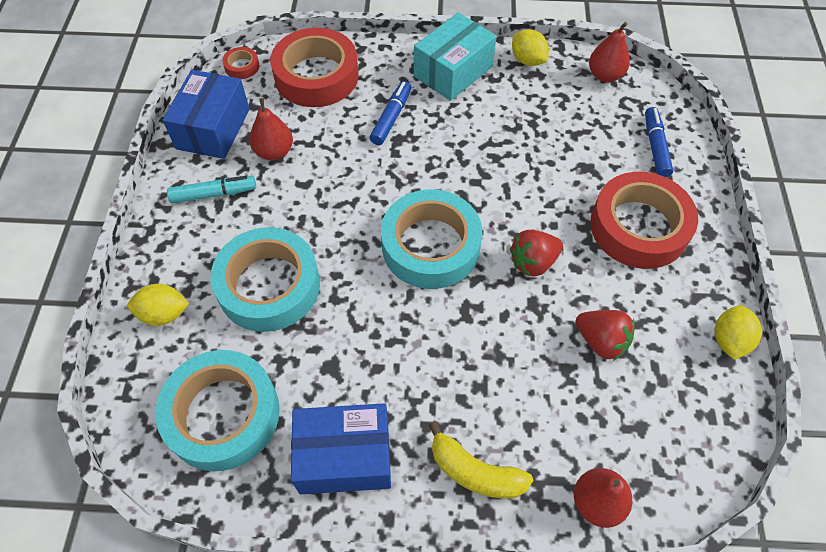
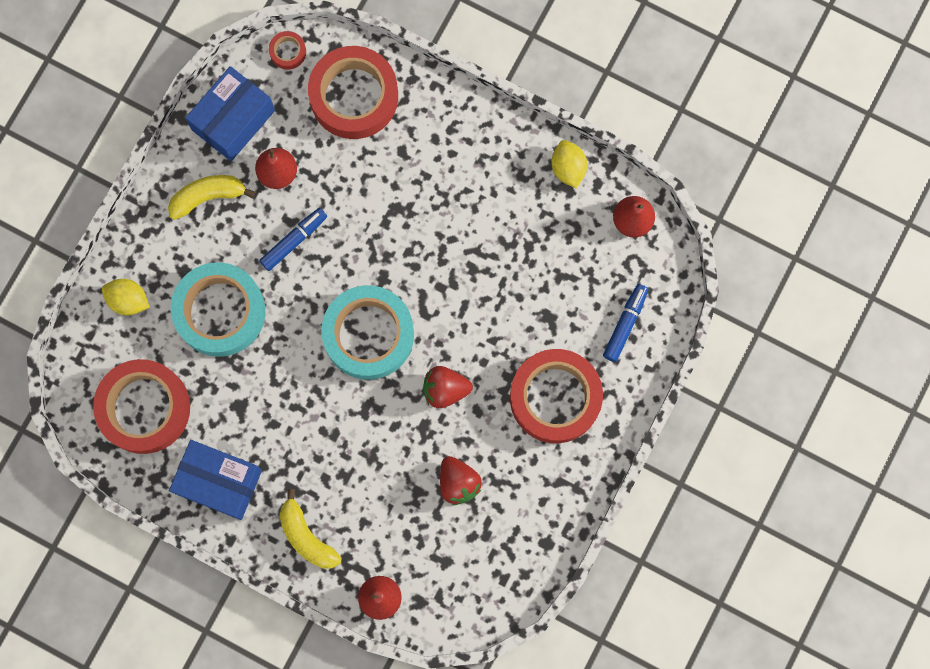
camera: 25 degrees right, 20 degrees up
turquoise tape [156,350,280,471] -> red tape [93,359,190,454]
turquoise marker [167,176,256,204] -> yellow banana [168,175,255,220]
blue marker [370,81,412,145] -> blue marker moved to [259,208,327,271]
turquoise box [414,12,497,101] -> none
yellow lemon [714,305,762,360] -> none

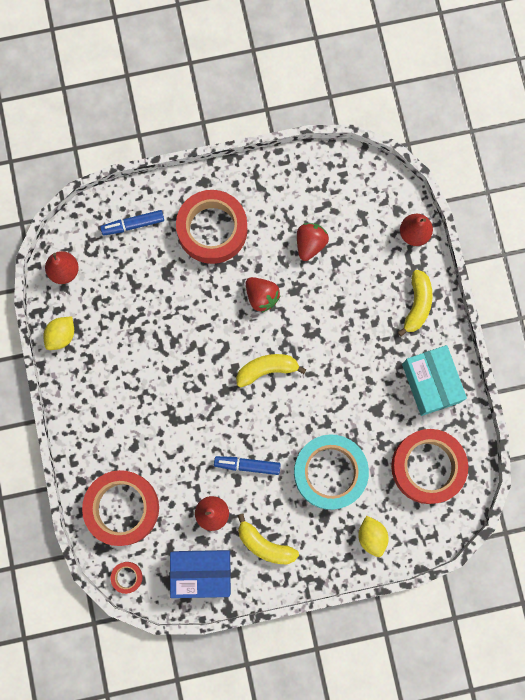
camera: 130 degrees left, 0 degrees up
blue box [169,440,262,520] -> turquoise box [402,345,467,416]
turquoise tape [321,285,414,380] -> yellow banana [236,354,306,387]

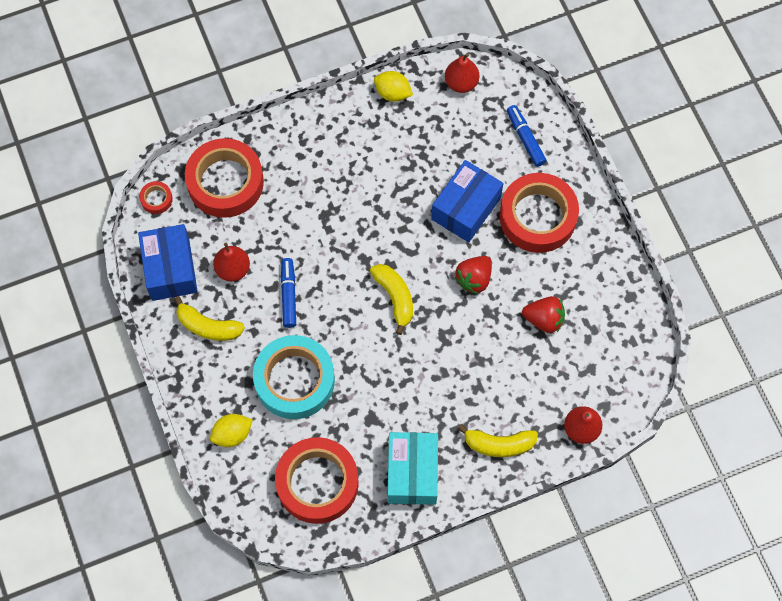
camera: 80 degrees right, 10 degrees down
yellow banana [237,514,299,564] -> yellow banana turned 90 degrees counterclockwise [174,296,245,341]
turquoise box [402,345,467,416] -> turquoise box turned 60 degrees counterclockwise [388,432,438,505]
none -> blue box [431,160,503,242]

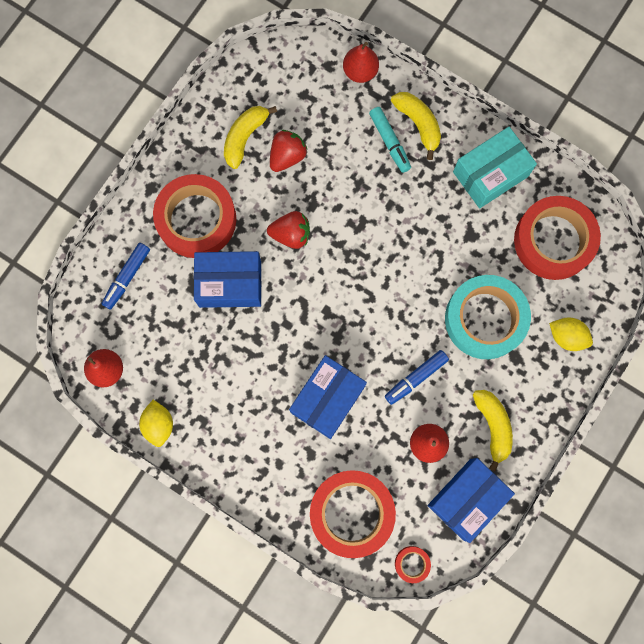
camera: 125 degrees left, 10 degrees up
yellow banana [370,264,413,335] -> yellow banana moved to [224,106,277,169]
red strawberry [522,296,565,333] -> red strawberry turned 60 degrees clockwise [270,130,308,172]
none -> blue box [289,355,367,439]
none -> turquoise marker [369,107,411,173]

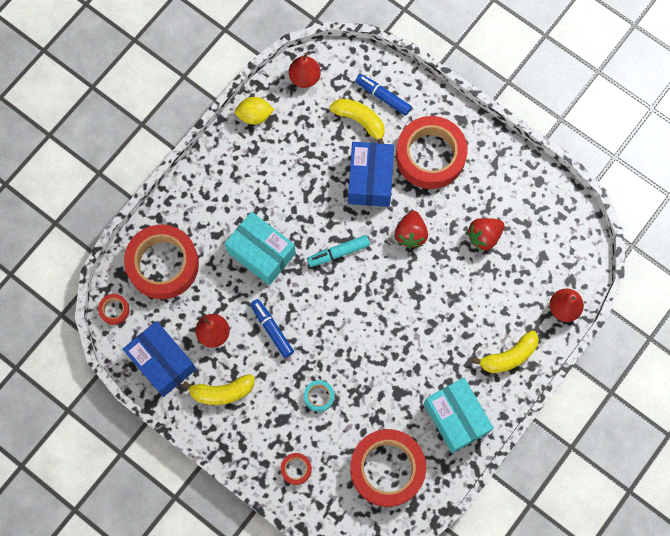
camera: 95 degrees right, 5 degrees down
yellow banana [224,106,277,169] -> yellow banana moved to [329,99,385,144]
red strawberry [270,130,308,172] -> red strawberry turned 105 degrees clockwise [467,218,504,251]
blue box [289,355,367,439] -> turquoise box [224,212,296,285]
turquoise marker [369,107,411,173] -> turquoise marker moved to [307,235,370,267]
turquoise tape [445,275,531,359] -> turquoise tape [304,380,334,412], size x0.41
yellow lemon [549,317,593,351] -> red tape [281,453,312,485]

